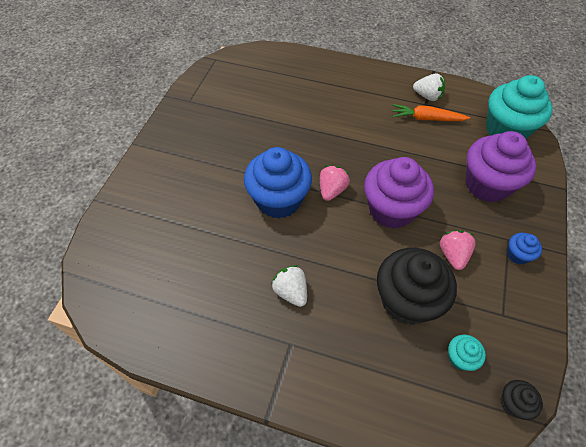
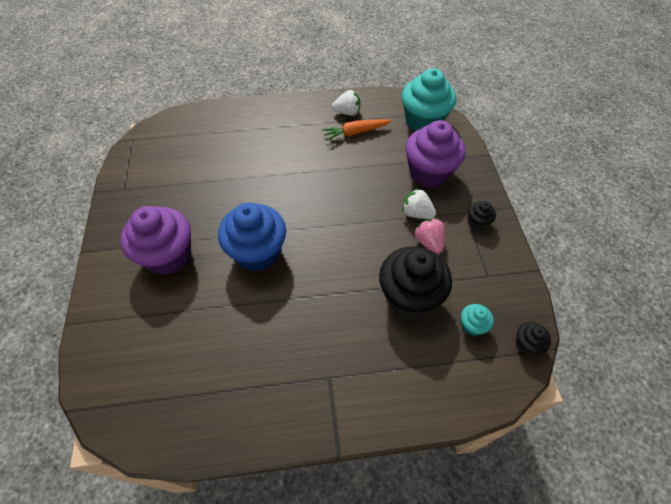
camera: 25 degrees left, 0 degrees up
white strawberry [271,265,307,307] -> white strawberry moved to [402,188,436,219]
pink strawberry [320,165,350,201] -> none
purple cupcake [364,157,434,229] -> purple cupcake moved to [120,206,191,275]
blue cupcake [507,233,542,265] -> black cupcake [468,201,496,230]

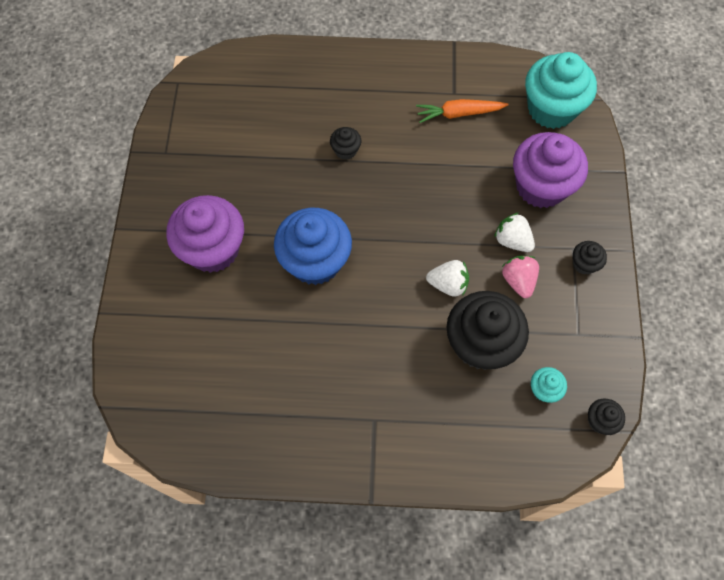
camera: 10 degrees right, 10 degrees up
white strawberry [332,90,361,116] -> white strawberry moved to [426,260,469,297]
none -> black cupcake [330,127,361,160]

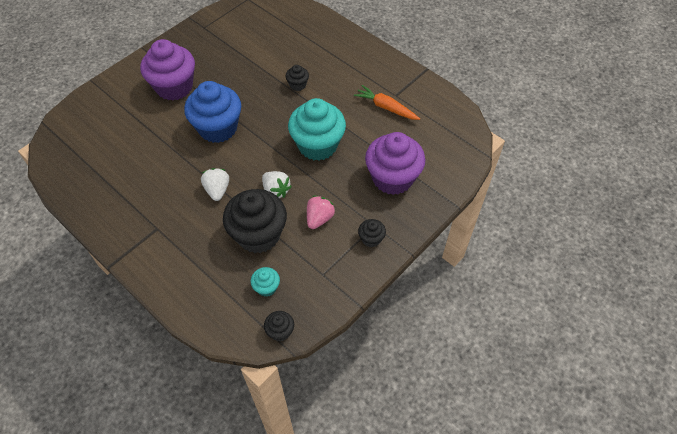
camera: 40 degrees right, 10 degrees down
white strawberry [494,213,535,252] -> white strawberry moved to [201,168,229,201]
turquoise cupcake [525,52,597,129] -> turquoise cupcake moved to [288,98,346,161]

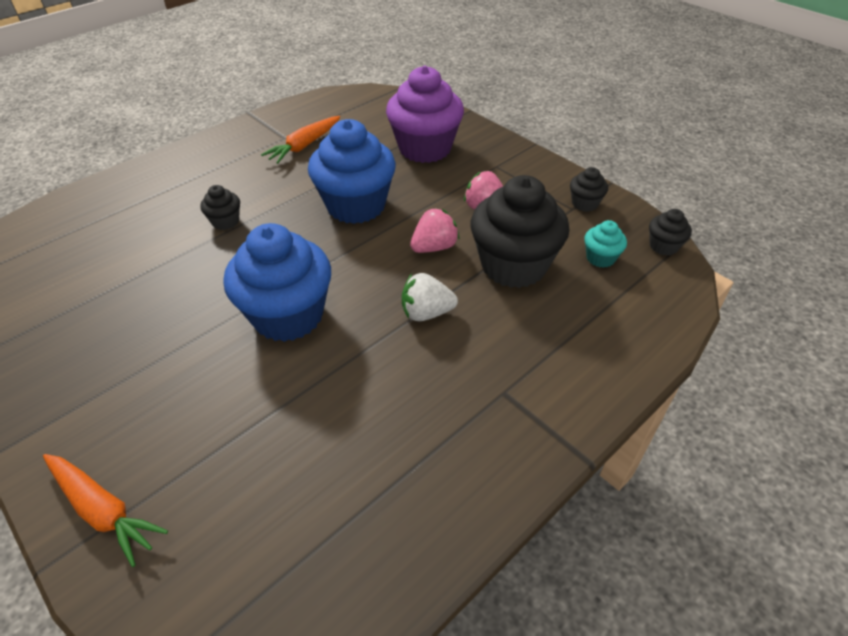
camera: 85 degrees left, 10 degrees down
purple cupcake [140,39,195,101] -> none
white strawberry [262,171,292,198] -> pink strawberry [410,208,460,253]
turquoise cupcake [288,98,346,161] -> blue cupcake [308,119,396,224]
black cupcake [358,219,386,247] -> black cupcake moved to [570,167,608,212]
none -> orange carrot [43,454,168,567]

